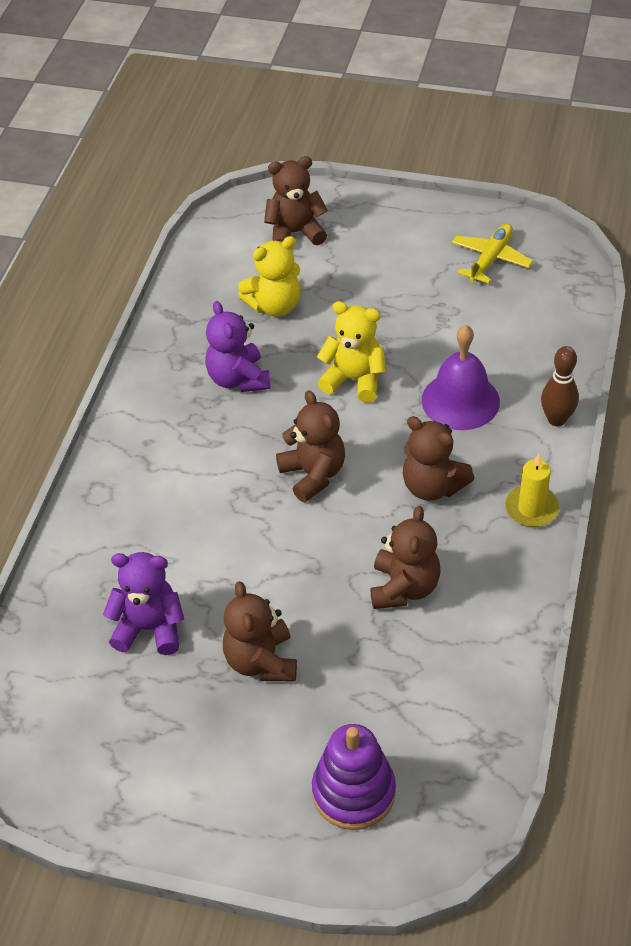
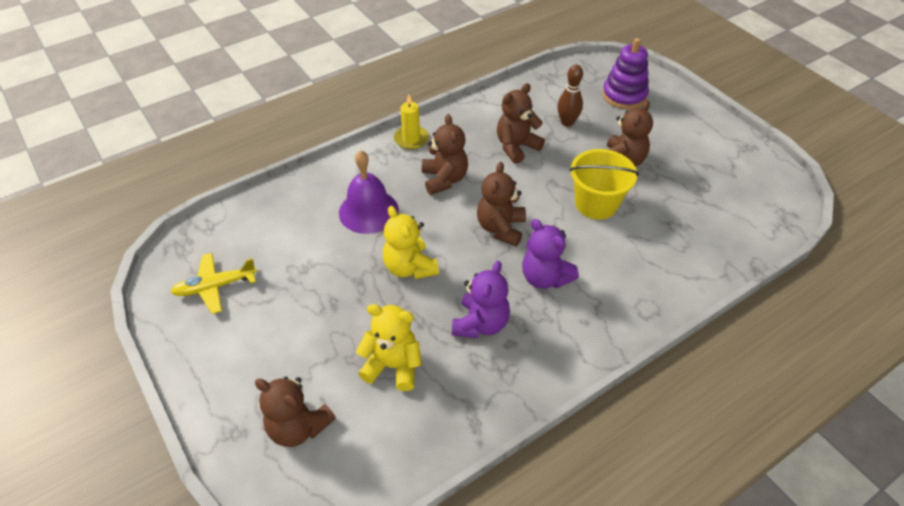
camera: 140 degrees left, 0 degrees up
purple teddy bear [103,552,184,655] -> purple teddy bear moved to [522,219,579,289]
brown bowling pin [541,346,579,426] -> brown bowling pin moved to [557,65,583,127]
none -> yellow bucket [569,149,639,220]

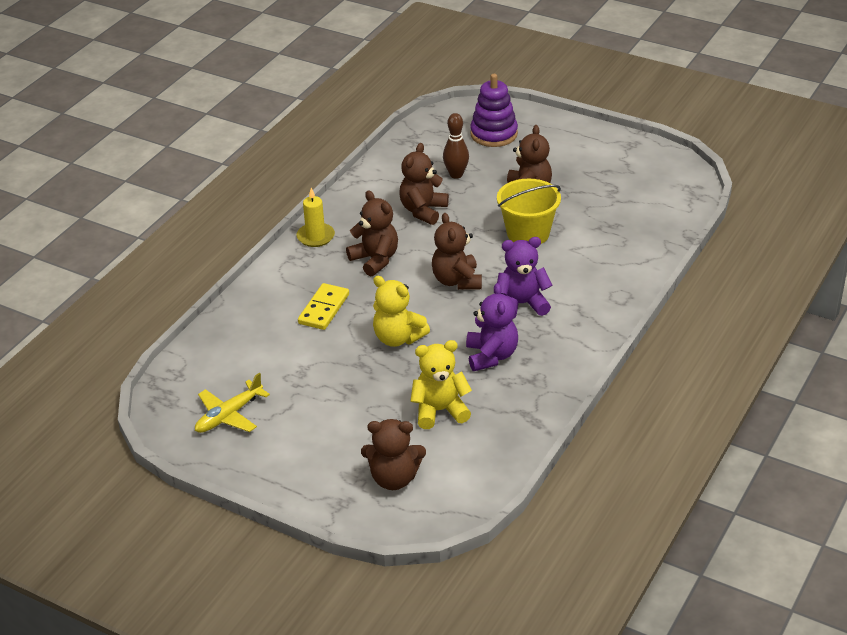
camera: 25 degrees left, 10 degrees down
purple bell [339,150,399,234] -> yellow domino [298,283,349,330]
purple teddy bear [522,219,579,289] -> purple teddy bear turned 150 degrees clockwise [497,237,553,319]

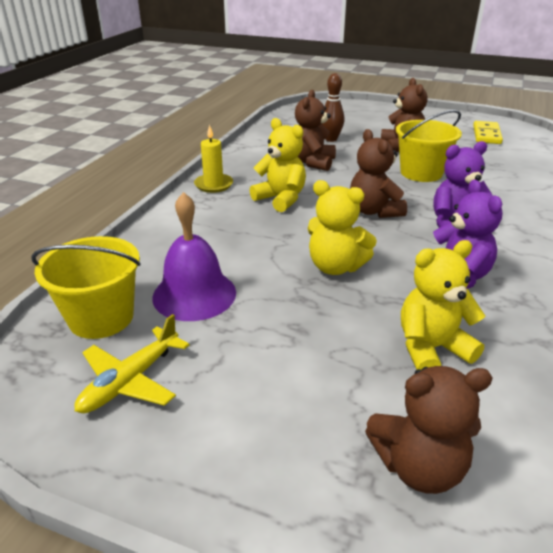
camera: 10 degrees left, 5 degrees down
yellow domino [298,283,349,330] -> yellow domino moved to [473,121,503,144]
brown teddy bear [346,190,398,276] -> yellow teddy bear [249,118,306,212]
purple stacking toy [470,74,518,147] -> none
none -> yellow bucket [31,236,141,339]
none -> purple bell [152,192,236,321]

